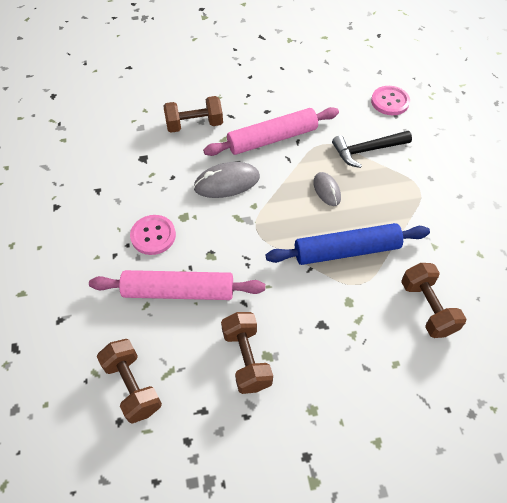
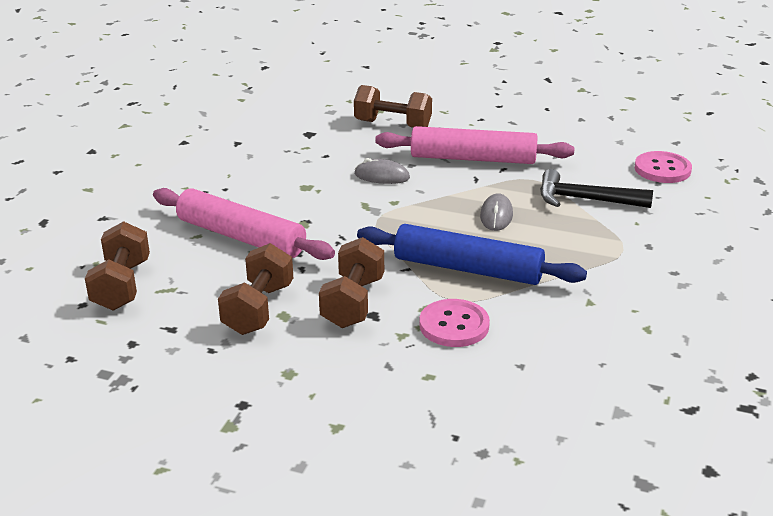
camera: 30 degrees right, 25 degrees down
pink button [130,215,176,255] -> pink button moved to [419,299,490,347]
grey mouse [193,162,260,198] -> grey mouse [355,158,410,184], size x0.63
brown dumbbell [401,263,466,338] -> brown dumbbell moved to [319,237,384,328]

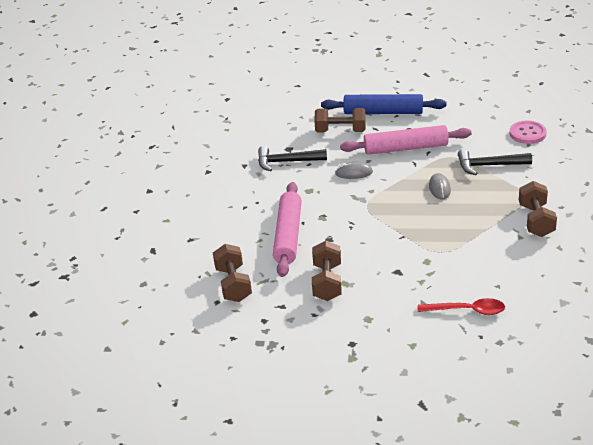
camera: 10 degrees left, 5 degrees up
pink rolling pin [153,188,335,260] -> pink rolling pin turned 75 degrees clockwise [273,182,302,277]
brown dumbbell [319,237,384,328] -> brown dumbbell moved to [519,181,557,237]
blue rolling pin [357,224,587,285] -> blue rolling pin moved to [321,94,446,114]
pink button [419,299,490,347] -> none
none -> black hammer [258,146,327,171]
none -> red spoon [418,298,505,315]

